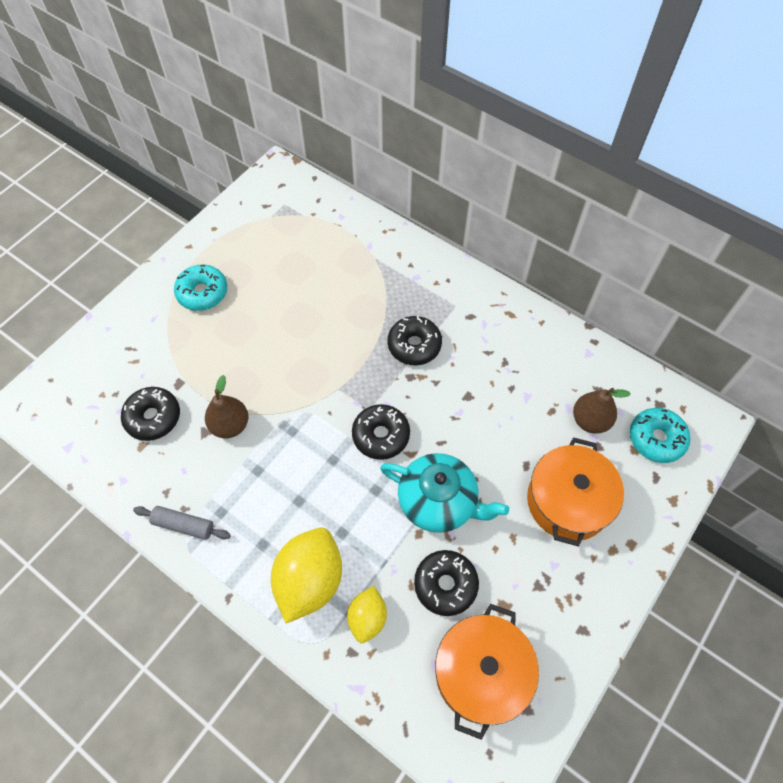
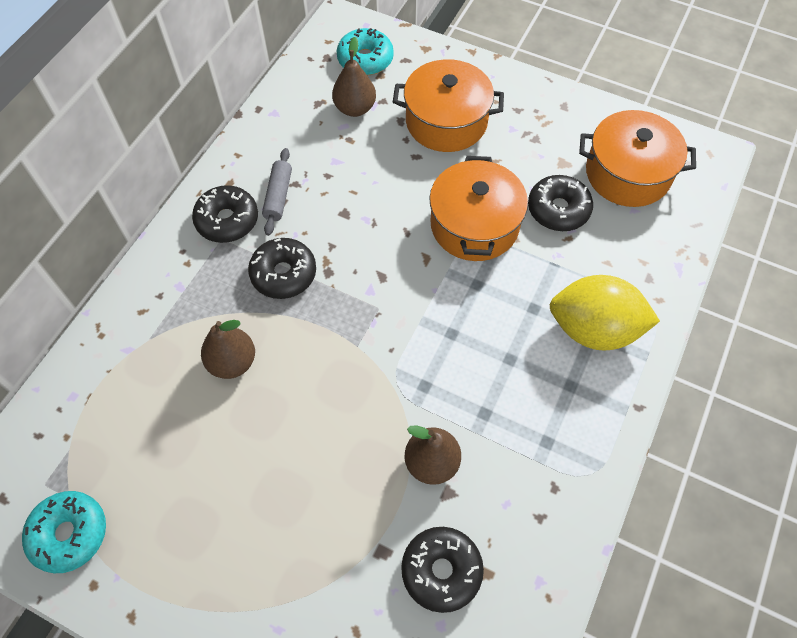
camera: 100 degrees left, 0 degrees up
grey rolling pin [133,506,231,540] -> grey rolling pin moved to [262,148,292,236]
turquoise donut [174,264,227,311] -> turquoise donut moved to [22,491,106,573]
yellow lemon [347,586,387,643] -> none
black donut [352,404,410,460] -> black donut moved to [192,185,258,243]
turquoise teapot [380,453,509,533] -> orange pot [429,156,528,261]
none -> brown pear [201,320,255,379]

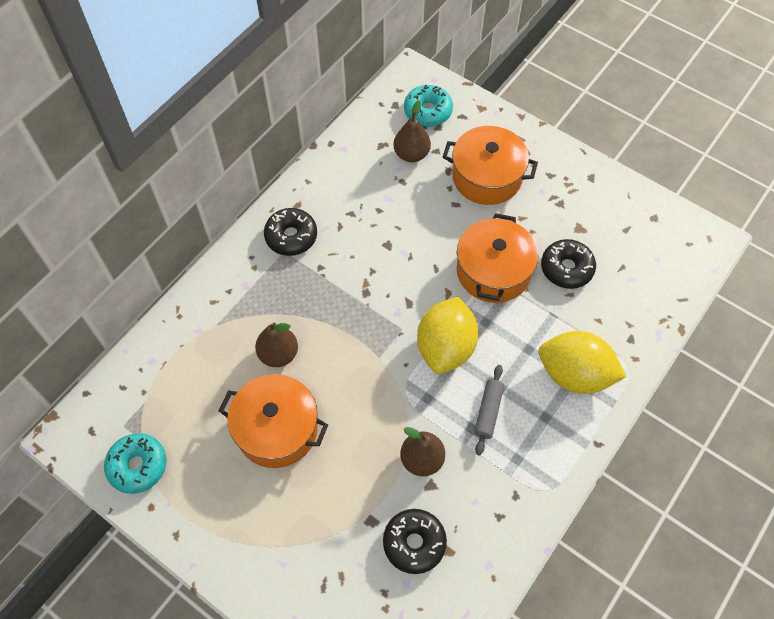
camera: 10 degrees right, 0 degrees up
black donut [248,238,316,299] -> none
grey rolling pin [262,148,292,236] -> grey rolling pin moved to [474,365,504,455]
orange pot [579,110,696,207] -> orange pot moved to [219,374,328,468]
none -> yellow lemon [417,296,478,374]

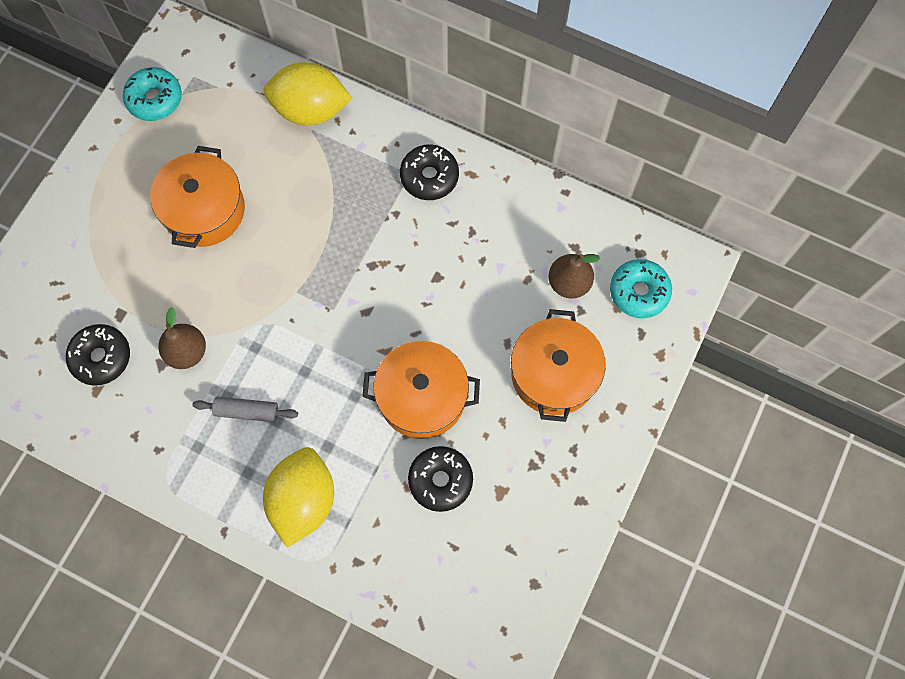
camera: 80 degrees right, 10 degrees up
brown pear [255,323,298,367] -> none
yellow lemon [417,296,478,374] -> yellow lemon moved to [264,62,352,126]

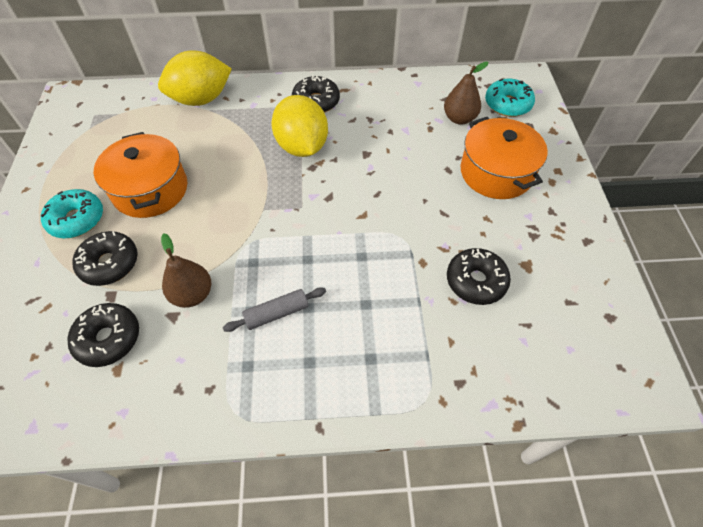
camera: 30 degrees left, 15 degrees down
turquoise donut [123,67,182,121] -> turquoise donut moved to [41,189,103,238]
yellow lemon [263,447,334,548] -> yellow lemon moved to [271,95,328,157]
orange pot [362,341,480,439] -> none
none -> black donut [72,231,138,286]

